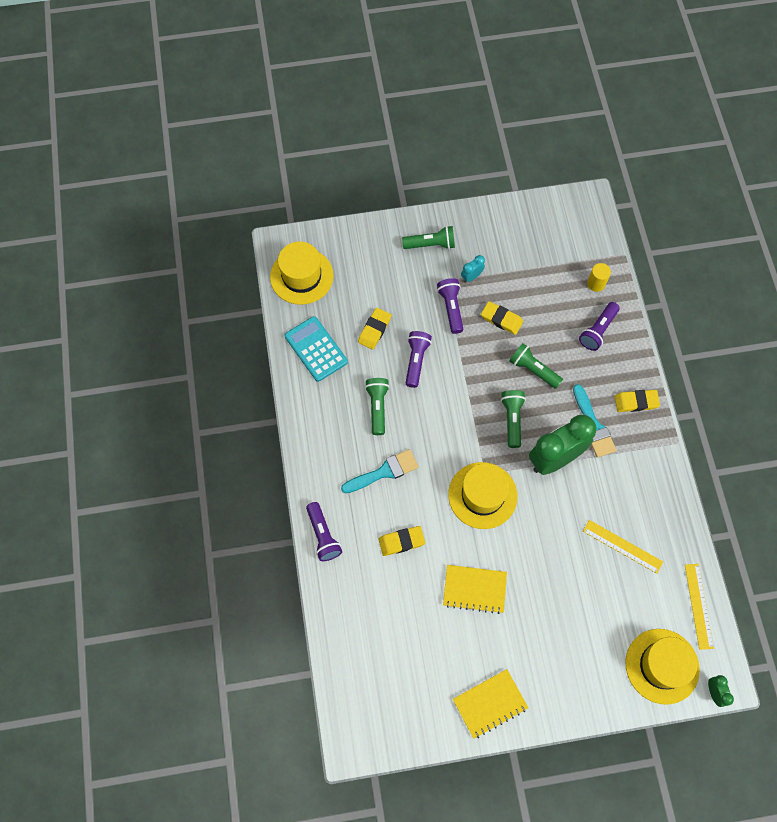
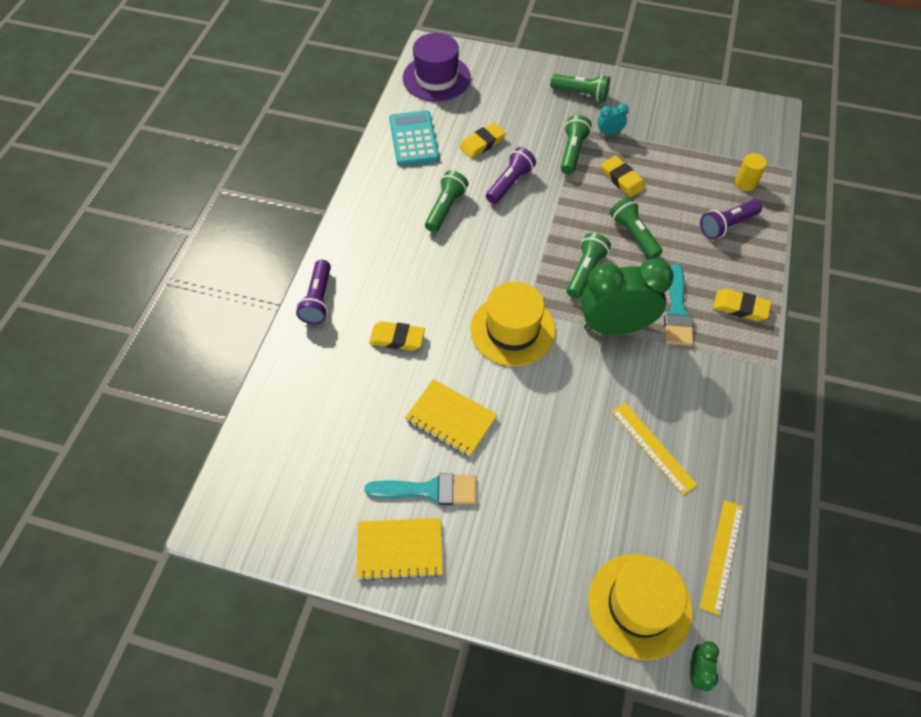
camera: 25 degrees right, 10 degrees down
yellow hat [270,242,334,305] -> purple hat [403,33,471,101]
turquoise brush [341,449,419,494] -> turquoise brush moved to [365,473,476,505]
purple flashlight [437,278,463,334] -> green flashlight [561,115,592,174]

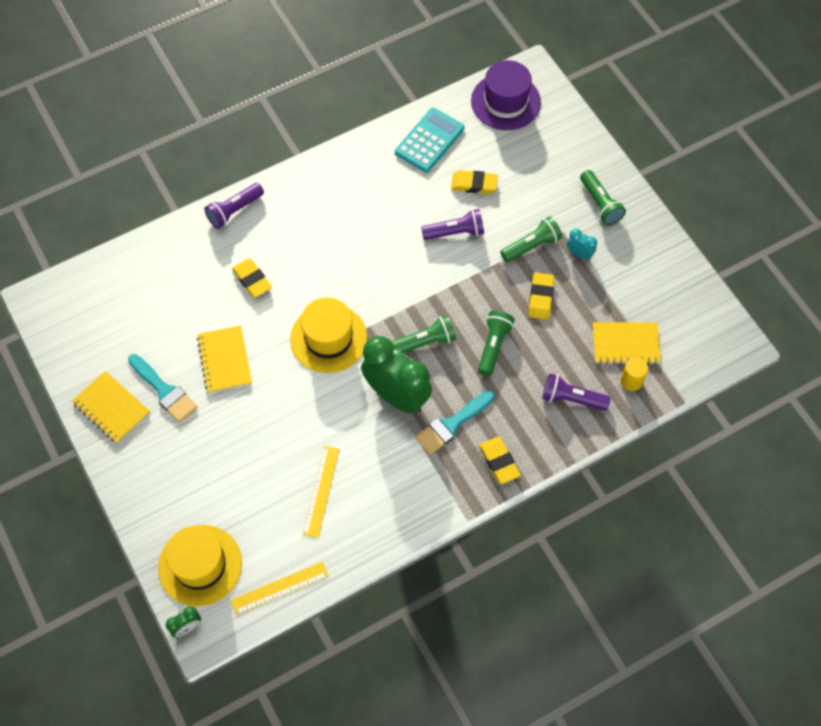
camera: 45 degrees right, 5 degrees up
green flashlight [425,171,468,232] -> none
none -> yellow notebook [593,322,661,365]

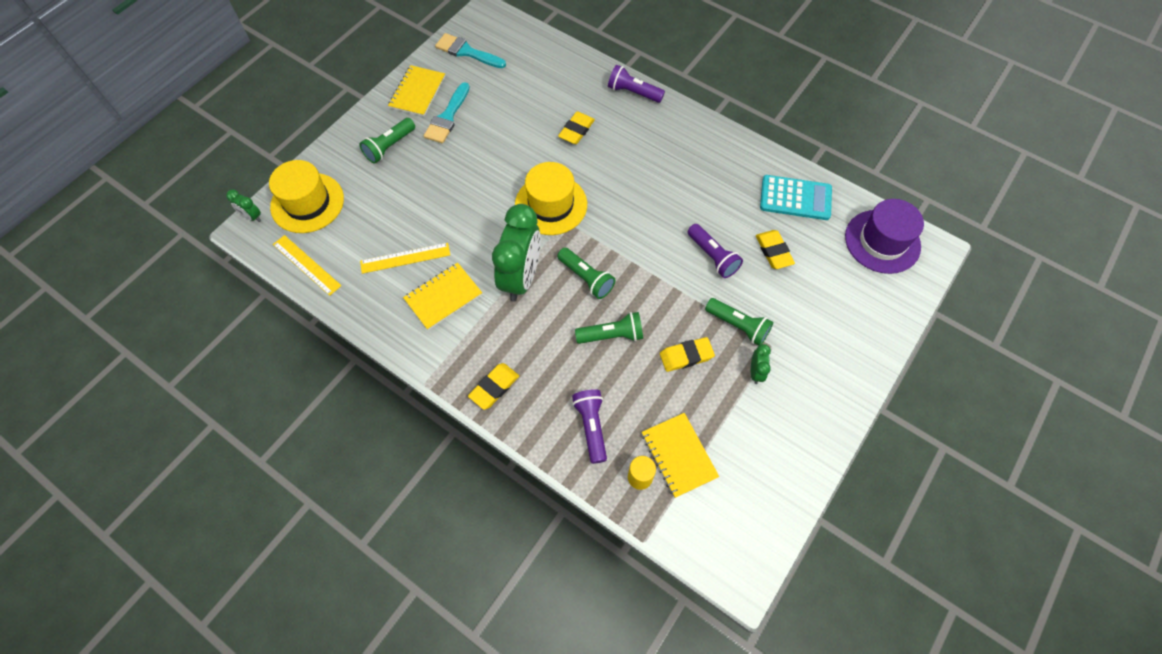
camera: 65 degrees right, 0 degrees up
yellow notebook [197,325,252,393] -> yellow notebook moved to [403,263,482,330]
turquoise brush [415,390,495,455] -> turquoise brush moved to [435,33,506,68]
turquoise clock [567,229,597,260] -> green clock [751,344,771,384]
green flashlight [580,170,626,225] -> green flashlight moved to [359,118,415,163]

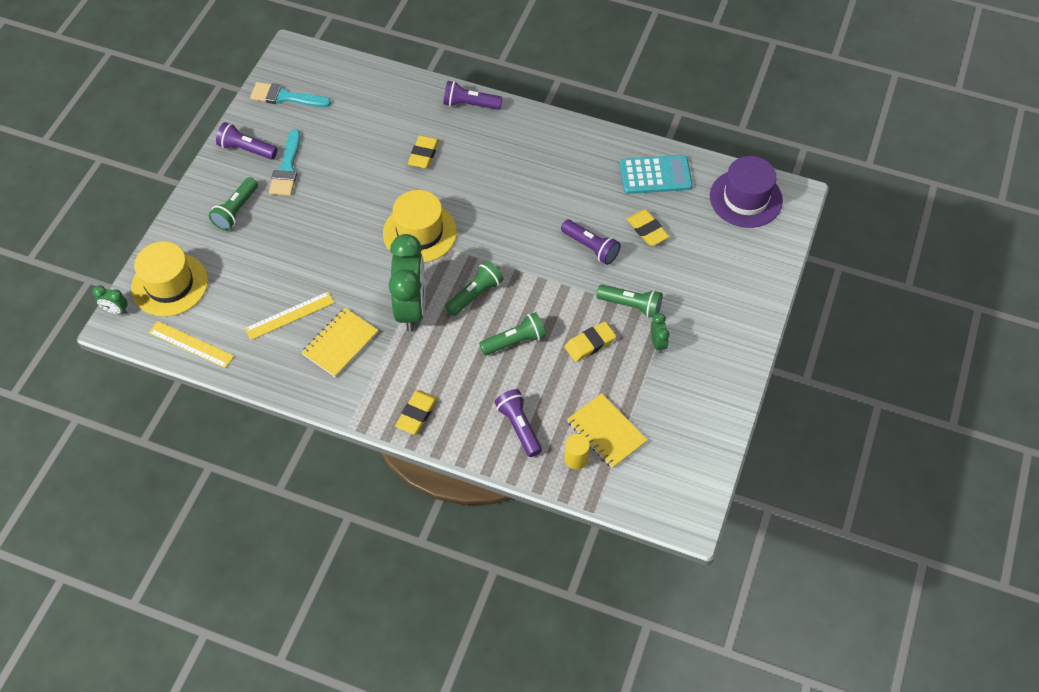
camera: 15 degrees left, 5 degrees down
yellow notebook [388,65,445,117] -> purple flashlight [216,122,277,159]
green flashlight [557,248,615,299] -> green flashlight turned 75 degrees counterclockwise [445,261,504,316]

